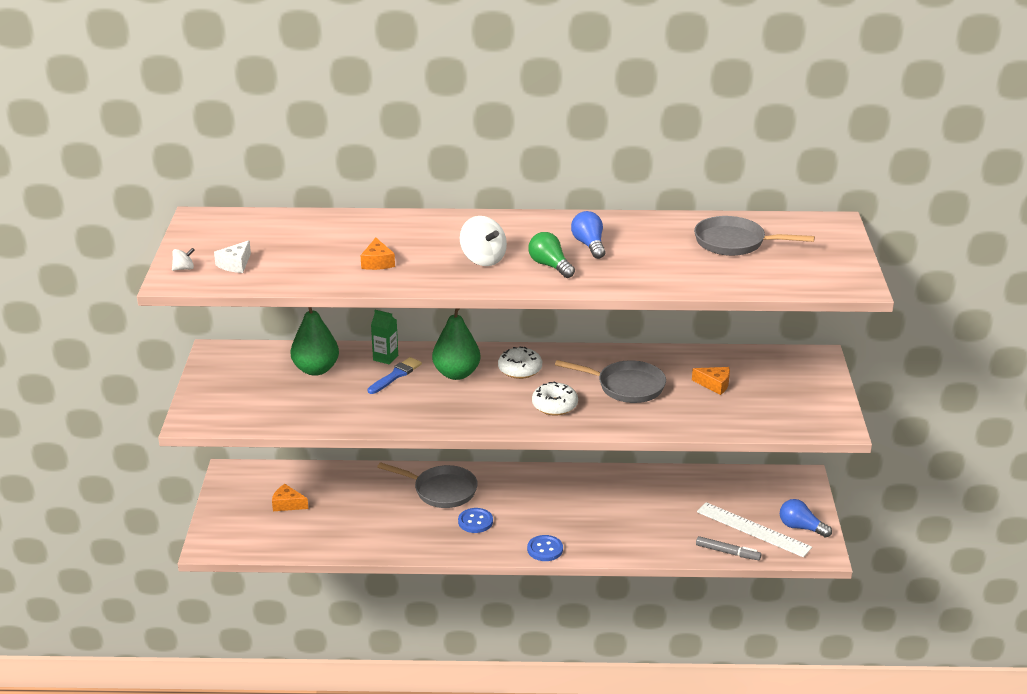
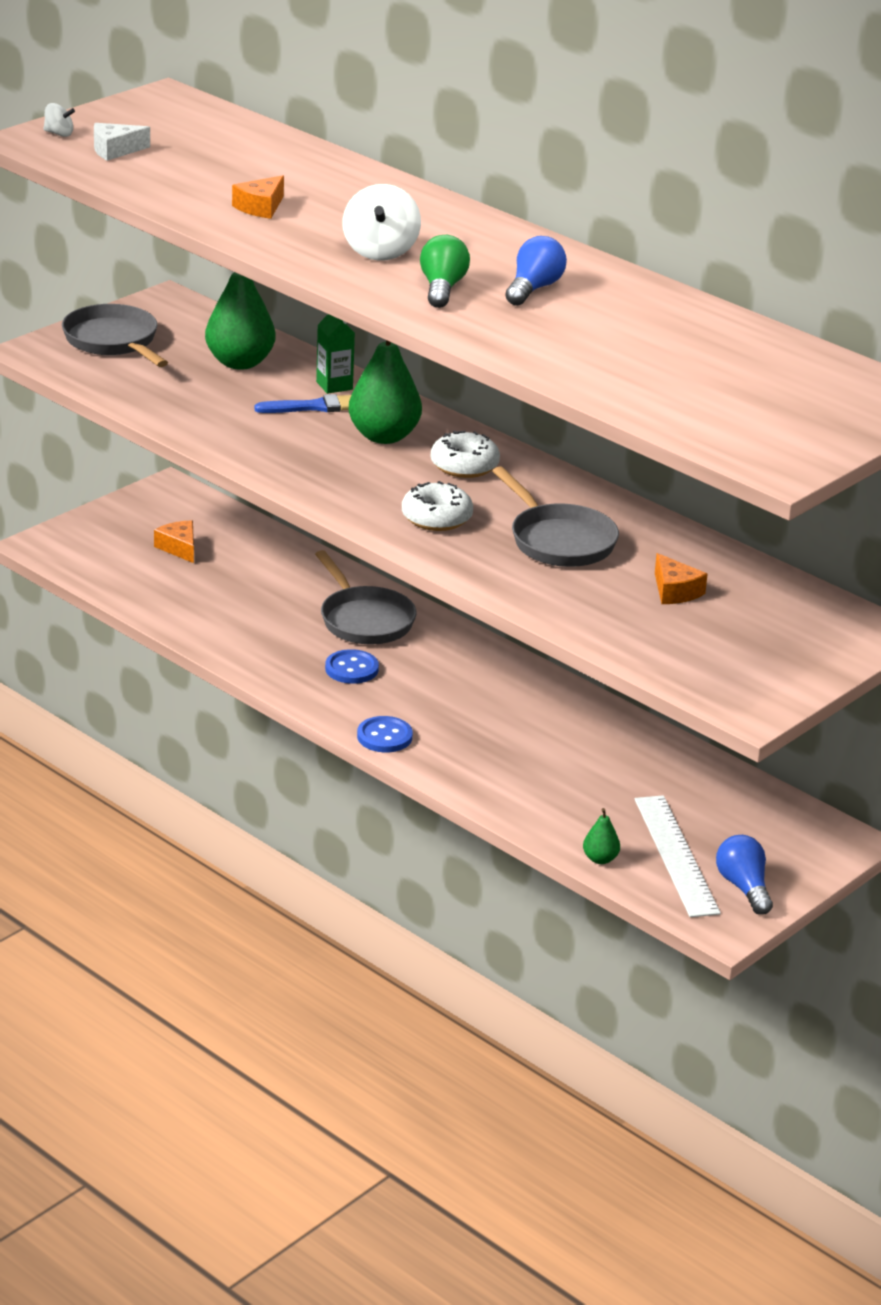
camera: 40 degrees right, 0 degrees up
grey pan [694,216,815,256] -> grey pan moved to [62,304,168,367]
grey marker [696,536,761,560] -> green pear [583,808,620,864]

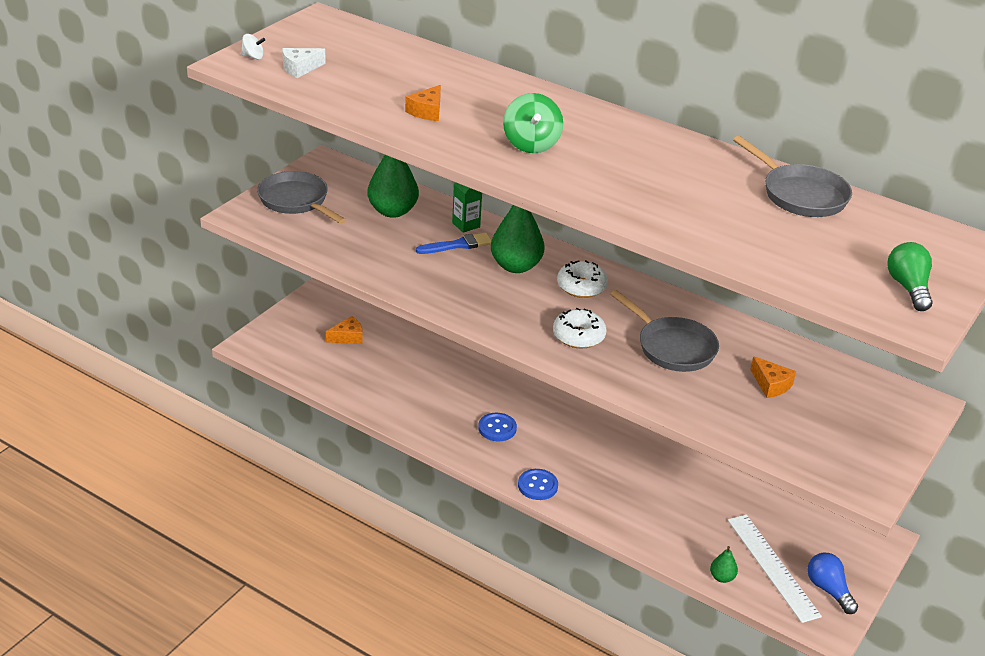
camera: 10 degrees left, 5 degrees up
orange cheese [154,520,194,563] -> orange cheese turned 105 degrees clockwise [326,316,363,344]
grey pan [315,550,417,644] -> grey pan moved to [733,136,852,217]
white spinning top [342,184,421,261] -> green spinning top [503,93,563,153]
green light bulb [420,235,470,308] -> green light bulb moved to [887,242,933,311]
blue light bulb [505,236,567,306] -> none

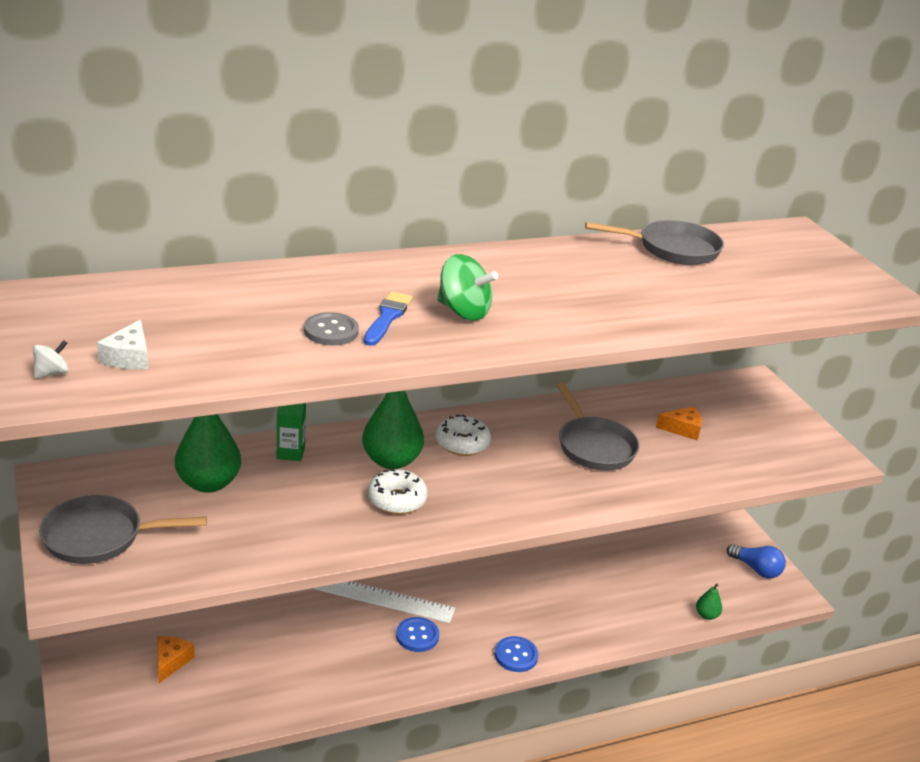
camera: 55 degrees left, 5 degrees down
orange cheese [405,85,441,121] -> grey button [304,312,359,346]
blue brush [416,233,492,254] -> blue brush moved to [364,292,413,346]
white donut [553,308,606,349] -> white donut moved to [368,469,428,514]
grey pan [610,290,719,372] -> grey pan turned 75 degrees clockwise [557,383,639,471]
white ruler [728,515,822,623] -> white ruler moved to [313,581,455,623]
blue light bulb [807,552,858,614] -> blue light bulb turned 150 degrees counterclockwise [727,544,786,578]
green light bulb [887,242,933,311] -> none

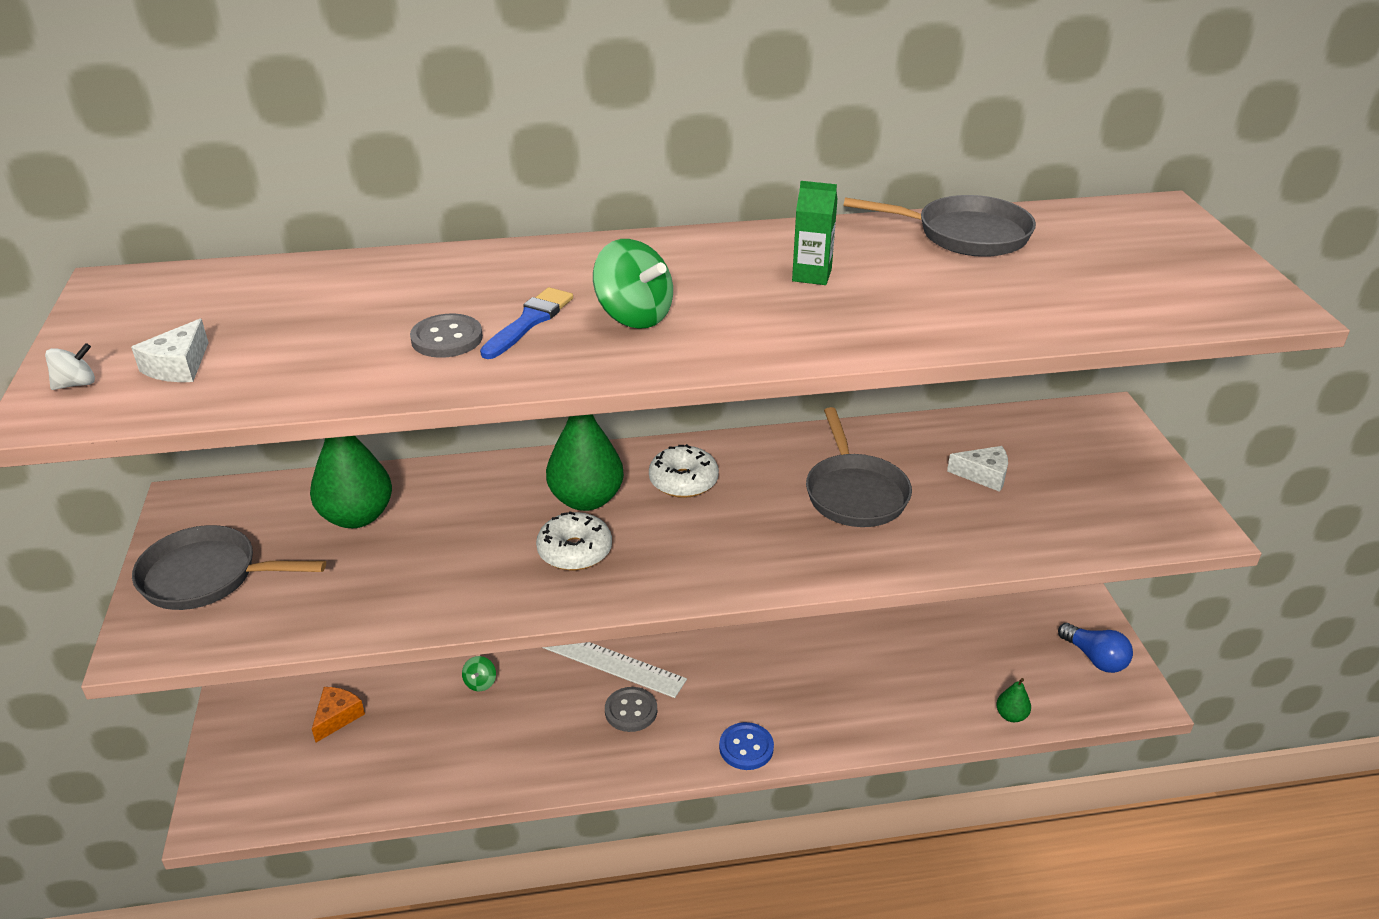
camera: 15 degrees right, 5 degrees up
green carton [277,403,306,461] -> green carton moved to [792,181,838,285]
blue button [396,617,439,652] -> grey button [605,687,657,732]
orange cheese [656,406,702,440] -> white cheese [947,446,1008,492]
none -> green spinning top [462,656,496,691]

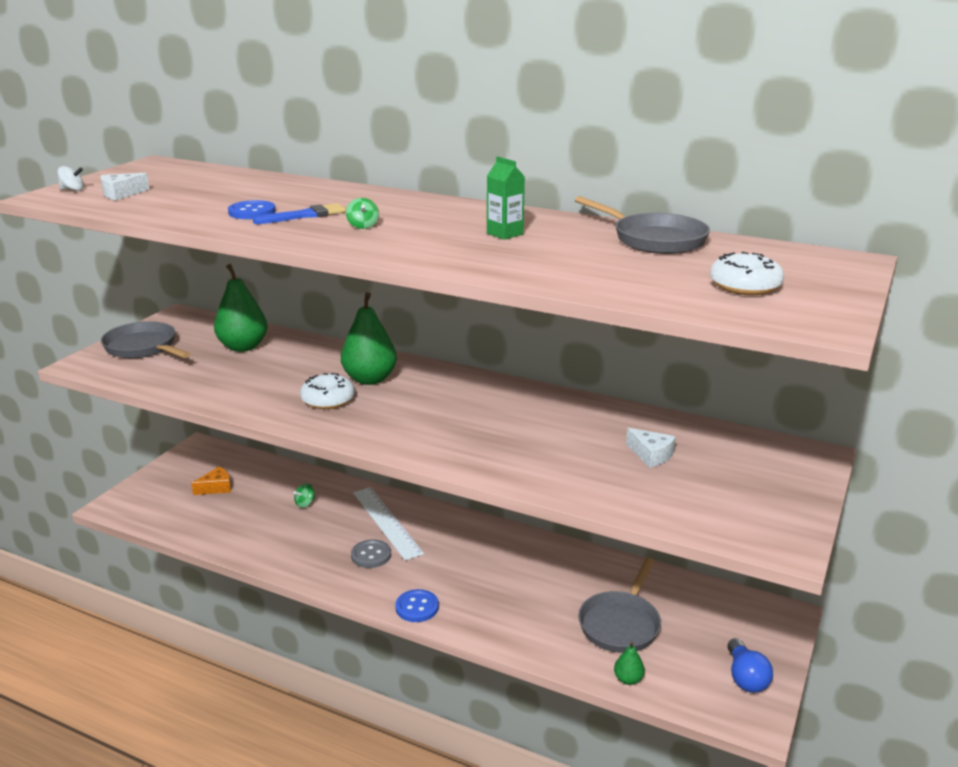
camera: 35 degrees right, 10 degrees down
grey button [410,313,483,358] -> blue button [228,200,276,219]
green spinning top [593,239,673,329] -> green spinning top [346,198,379,229], size x0.51
white donut [649,444,719,498] -> white donut moved to [710,252,784,295]
grey pan [806,407,912,527] -> grey pan moved to [578,558,661,653]

